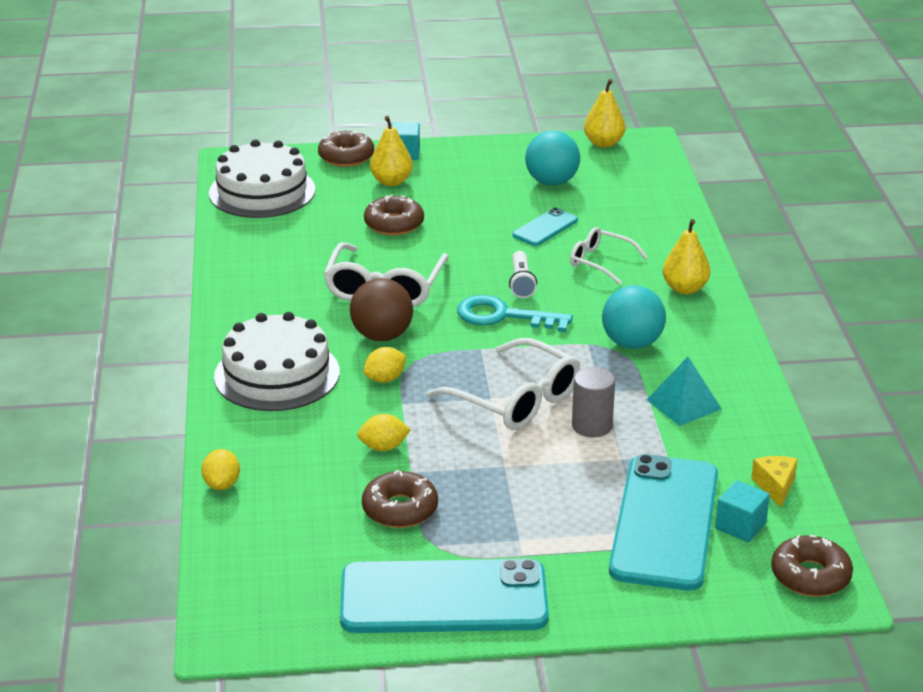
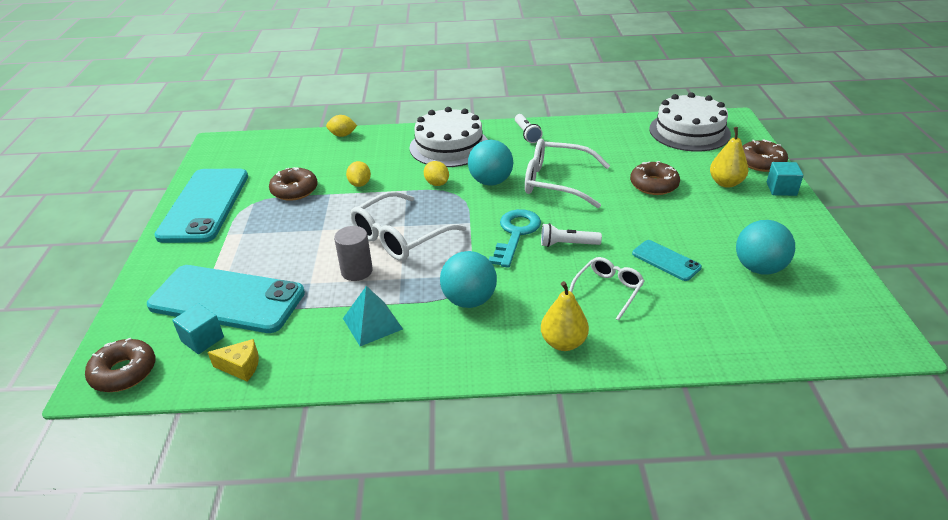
camera: 95 degrees right, 5 degrees up
brown ball [350,278,413,341] -> turquoise ball [468,140,513,186]
yellow pear [584,79,625,148] -> none
none -> white flashlight [515,114,543,143]

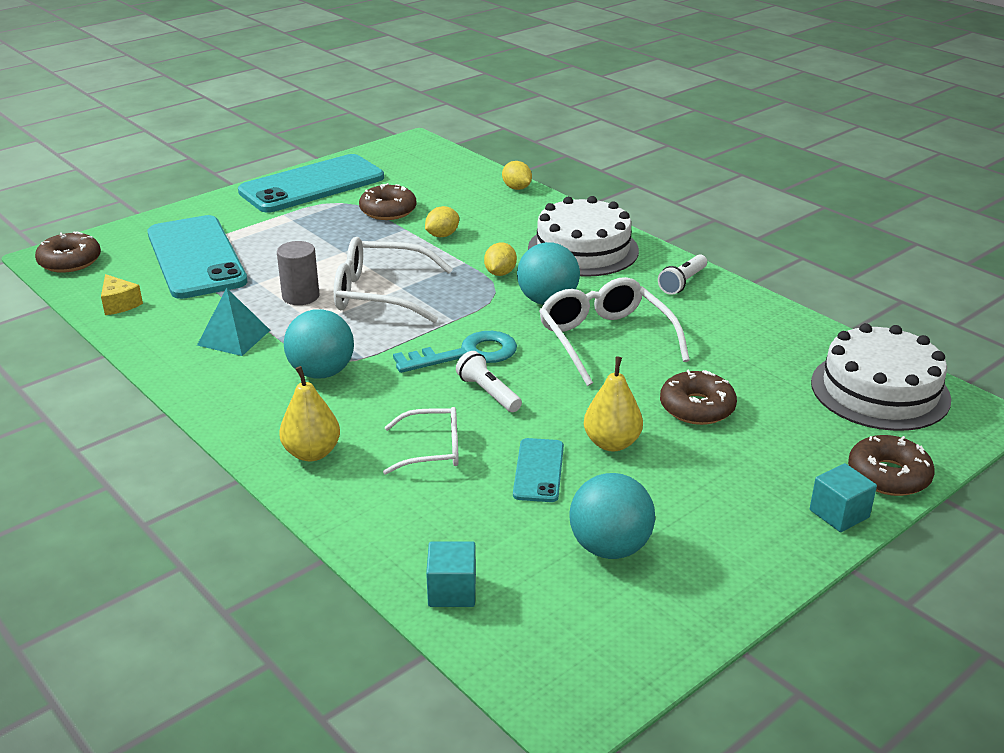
camera: 50 degrees right, 5 degrees down
turquoise cube [172,303,224,354] -> turquoise cube moved to [426,542,476,607]
yellow pear [710,127,748,188] -> yellow pear moved to [584,356,643,451]

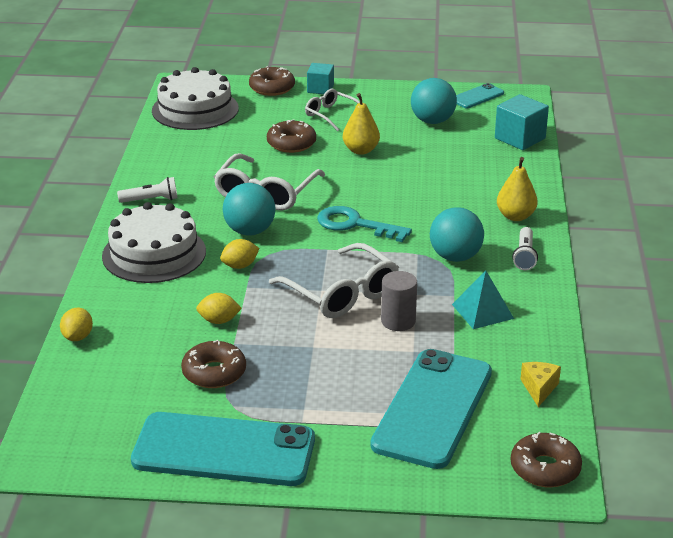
camera: 135 degrees left, 0 degrees up
white glasses [383,407,459,475] -> white glasses moved to [305,89,360,131]
turquoise cube [426,542,476,607] -> turquoise cube [495,94,549,150], size x1.51
white flashlight [456,351,522,412] -> white flashlight moved to [512,227,538,270]
turquoise phone [513,438,564,502] -> turquoise phone moved to [456,83,504,108]

